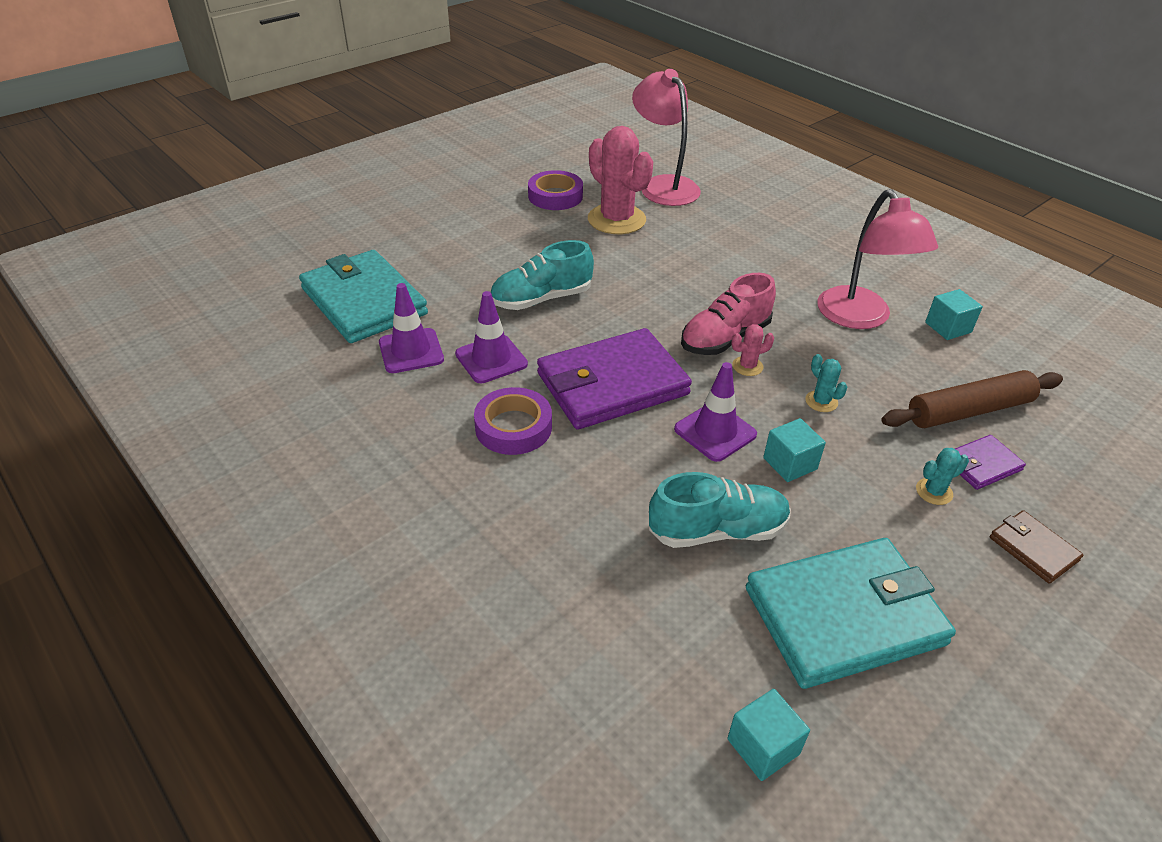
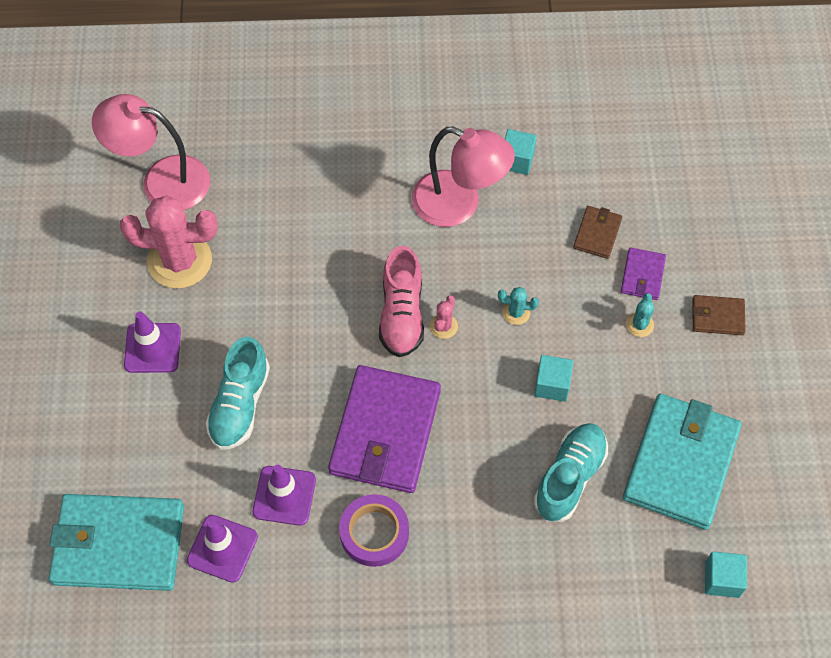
camera: 50 degrees left, 20 degrees up
purple tape [528,170,583,210] -> none
purple traffic cone [674,362,757,462] -> purple traffic cone moved to [124,311,181,373]
brown rolling pin [882,370,1063,428] -> brown wallet [573,206,622,259]

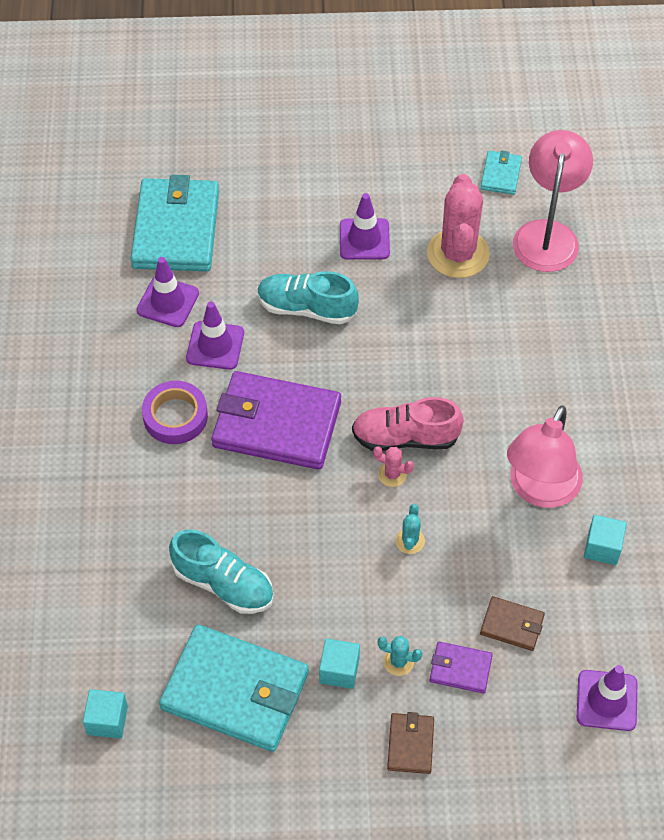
camera: 90 degrees right, 5 degrees down
turquoise cube [534,355,573,402] -> turquoise cube moved to [319,638,360,689]
none -> turquoise wallet [480,150,522,195]
none -> purple traffic cone [577,665,637,731]

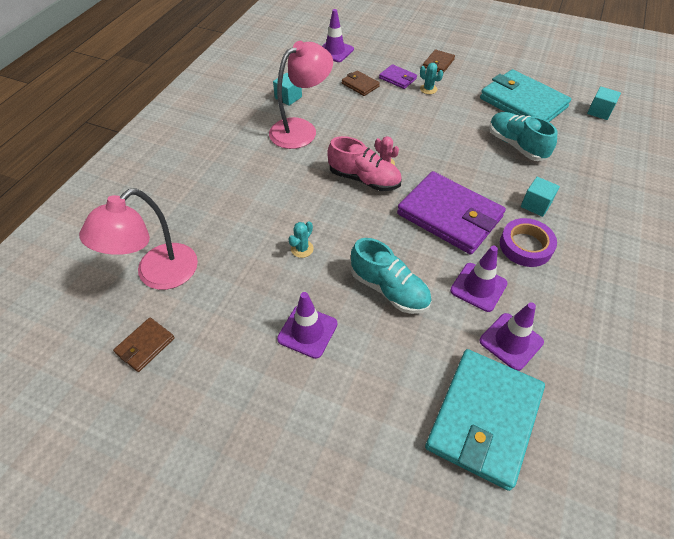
camera: 155 degrees left, 5 degrees down
turquoise cube [319,638,360,689] -> turquoise cube moved to [521,177,560,217]
turquoise cactus [395,504,425,554] -> turquoise cactus moved to [288,221,314,258]
pink cactus [427,174,490,278] -> none
turquoise wallet [480,150,522,195] -> brown wallet [113,317,175,372]

